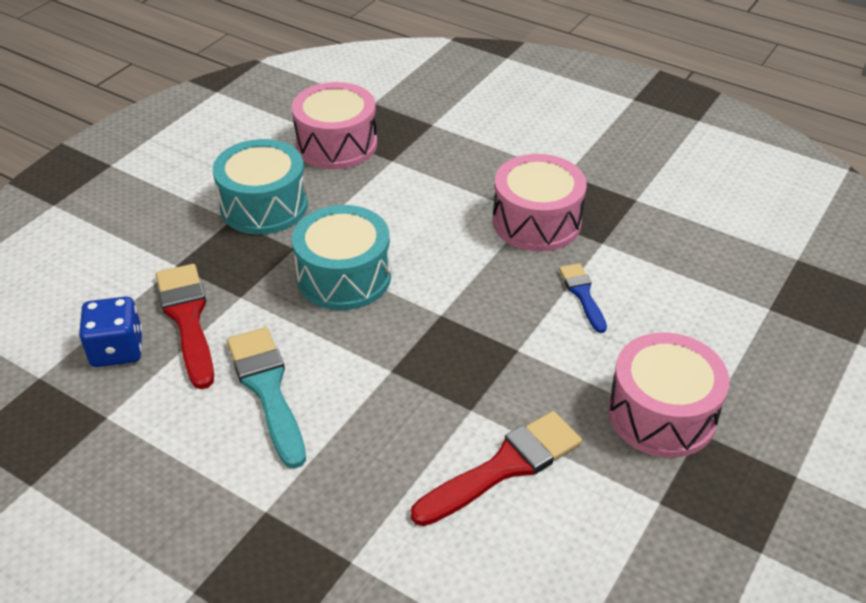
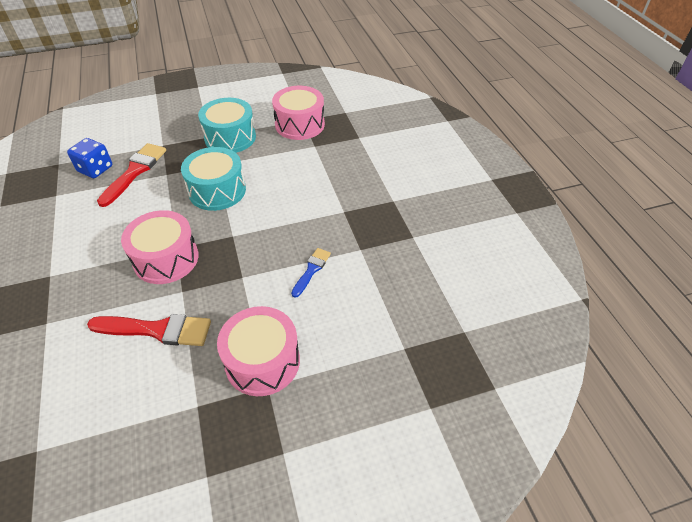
camera: 40 degrees right, 5 degrees up
turquoise brush [227,327,306,469] -> none
pink drum [493,154,587,252] -> pink drum moved to [121,210,198,284]

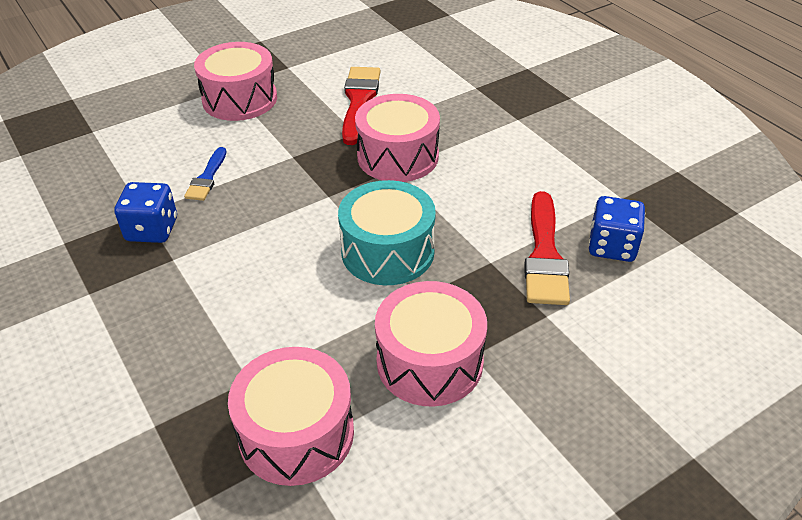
camera: 165 degrees right, 5 degrees down
red brush [87,314,211,346] -> red brush turned 105 degrees clockwise [342,67,381,145]
turquoise drum [198,98,256,153] -> pink drum [375,281,487,407]
none -> blue dice [114,182,177,243]

